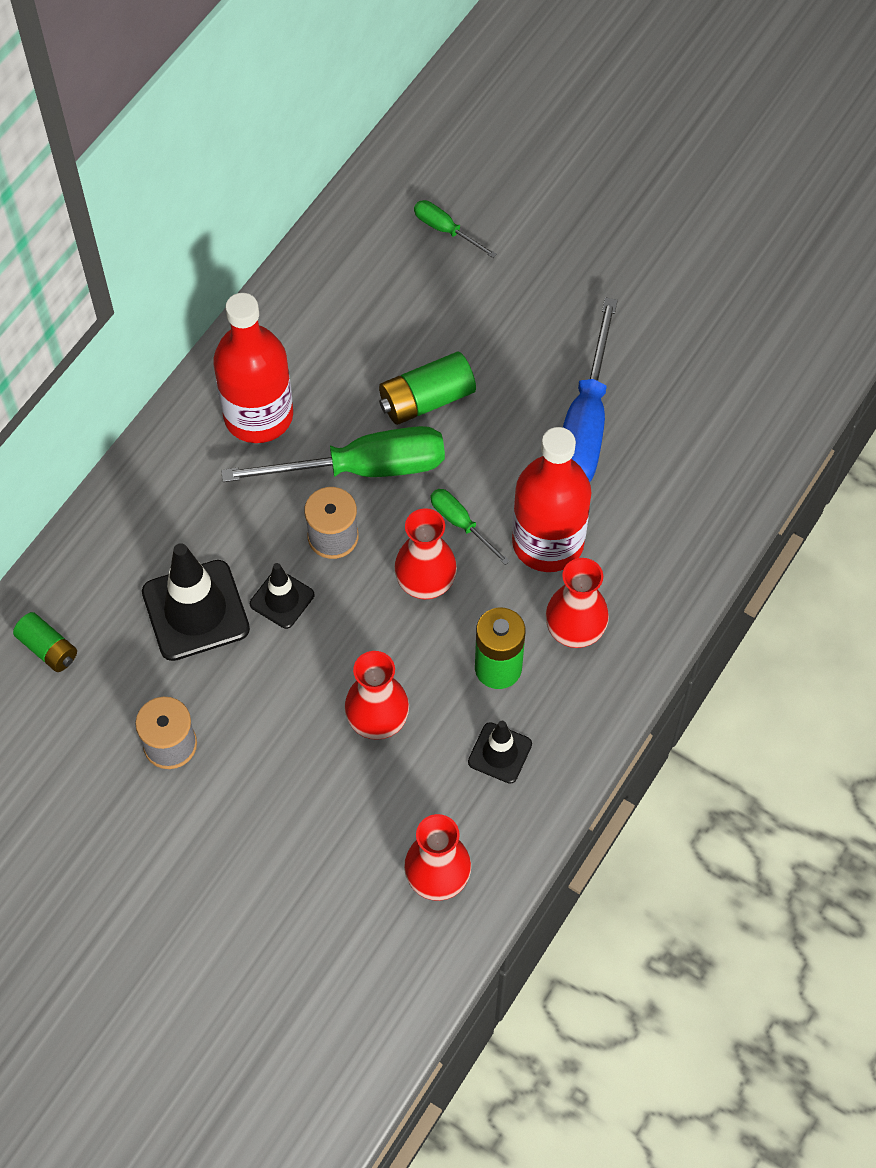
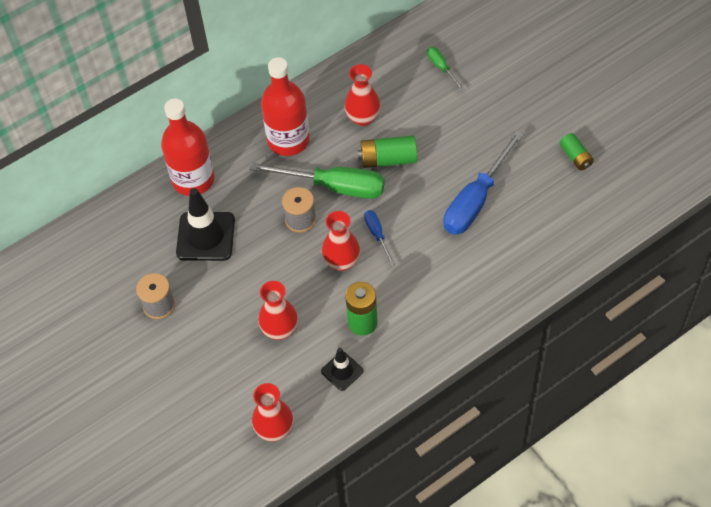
camera: 25 degrees right, 5 degrees down
green battery [13,612,77,672] -> green battery moved to [559,133,594,170]
black traffic cone [250,563,314,629] -> none
green screwdriver [430,489,510,565] -> blue screwdriver [364,210,395,265]
red bottle [512,427,591,572] -> red bottle moved to [161,98,215,196]
red vase [545,558,609,648] -> red vase moved to [345,64,381,126]

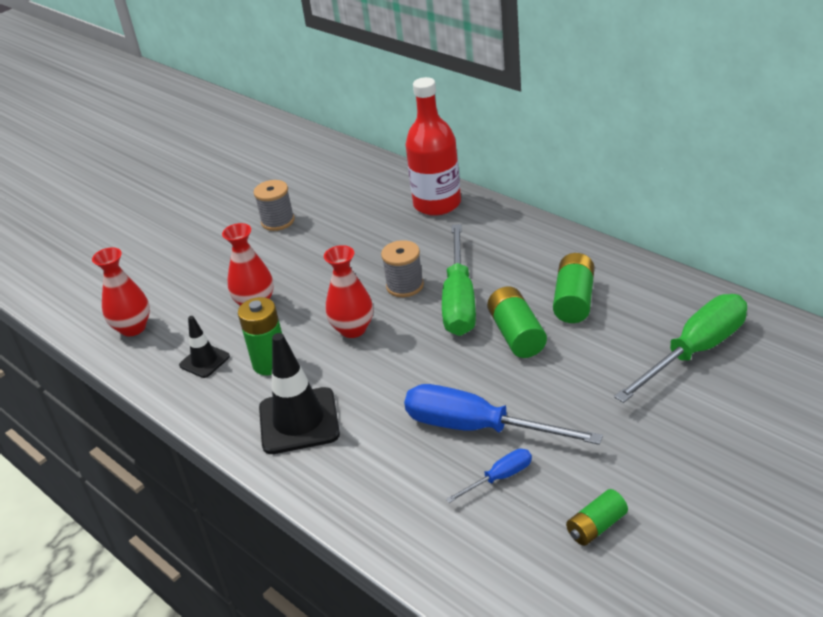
camera: 80 degrees right, 20 degrees down
black traffic cone [176,188,235,261] -> black traffic cone moved to [259,333,340,454]
red bottle [261,57,310,156] -> none
red vase [345,64,381,126] -> green battery [553,253,594,323]
blue screwdriver [364,210,395,265] -> blue screwdriver moved to [446,449,532,503]
green screwdriver [427,47,464,91] -> green screwdriver [614,294,747,403], size x2.10

